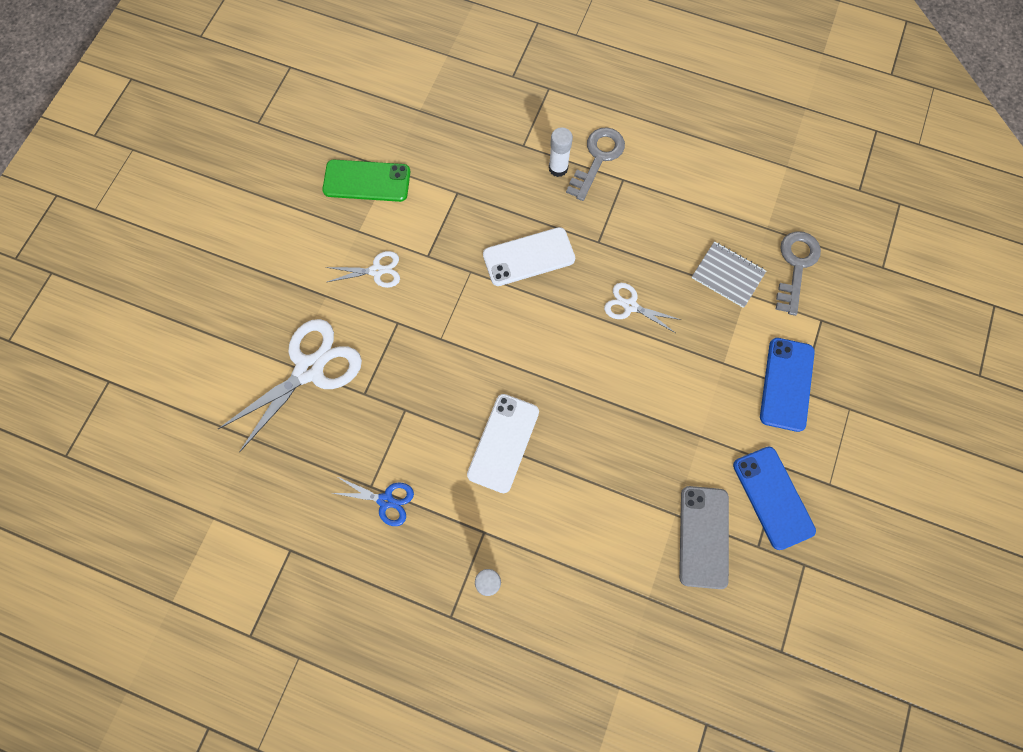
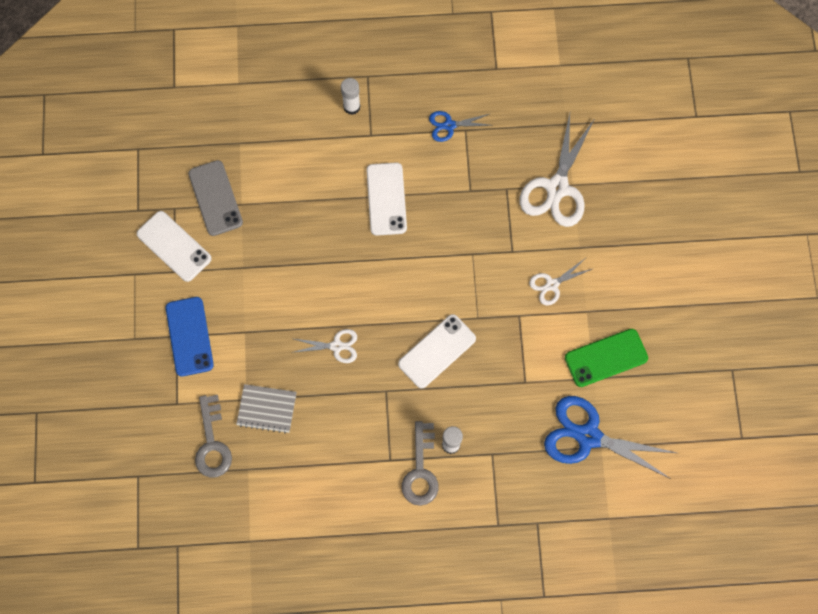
camera: 155 degrees right, 0 degrees up
blue phone [733,447,816,550] -> white phone [137,211,212,282]
none -> blue scissors [544,396,677,479]

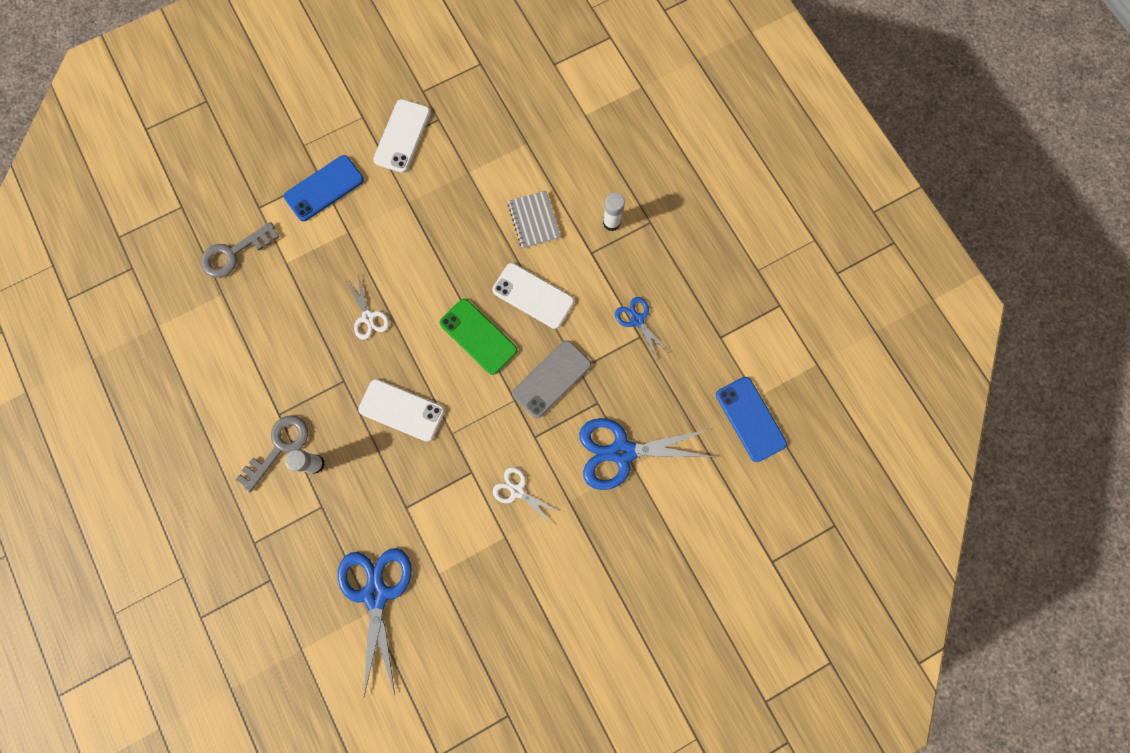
camera: 65 degrees right, 5 degrees up
grey phone [188,160,243,236] -> grey phone moved to [512,340,591,418]
grey notebook [236,384,297,434] -> grey notebook moved to [508,191,561,248]
white phone [367,163,407,236] -> white phone turned 60 degrees clockwise [492,263,574,329]
grey key [402,421,439,506] -> grey key turned 150 degrees clockwise [236,415,308,492]
white scissors [519,114,595,227] -> blue scissors [579,418,713,490]
green phone [565,329,648,387] -> green phone moved to [439,299,518,375]
none -> blue phone [716,377,787,462]

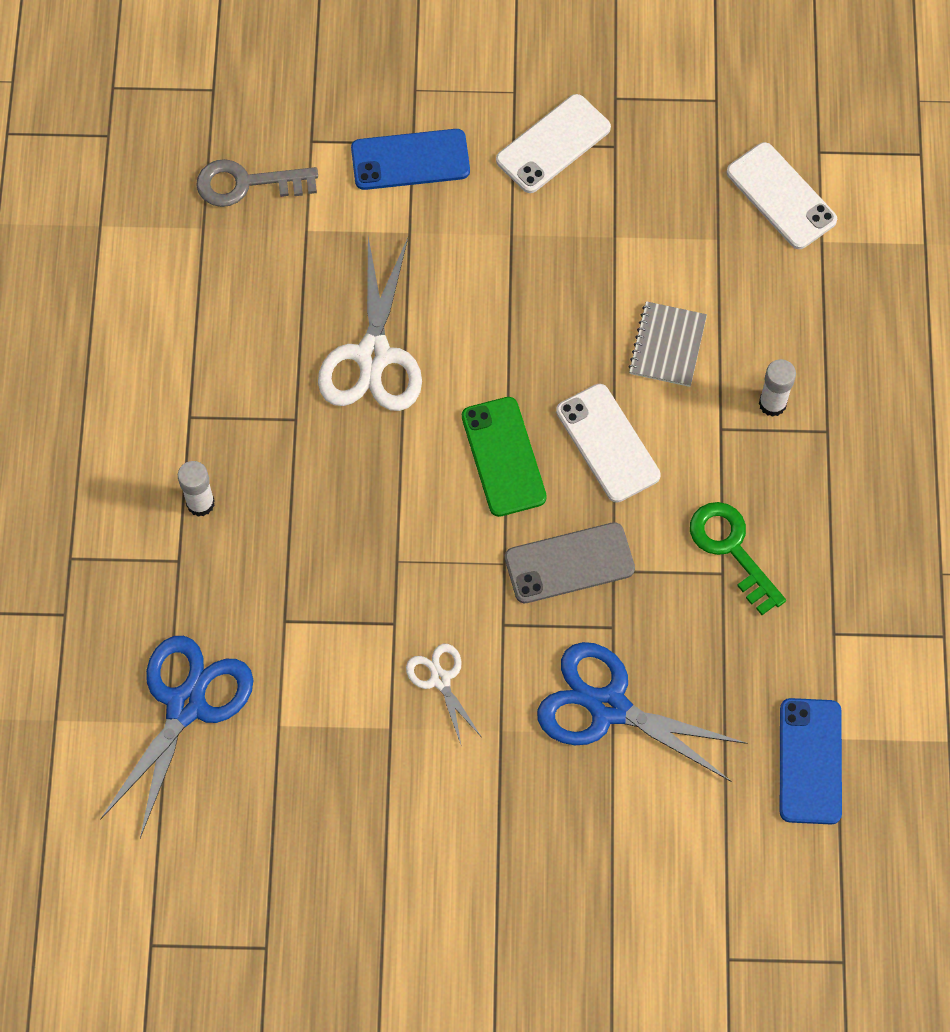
camera: 30 degrees right, 10 degrees down
grey key [236,415,308,492] -> none
white scissors [346,275,389,340] -> white scissors [318,237,422,411], size x1.92
white phone [358,379,445,442] -> white phone moved to [727,142,837,249]
blue scissors [615,297,668,360] -> green key [690,502,786,615]

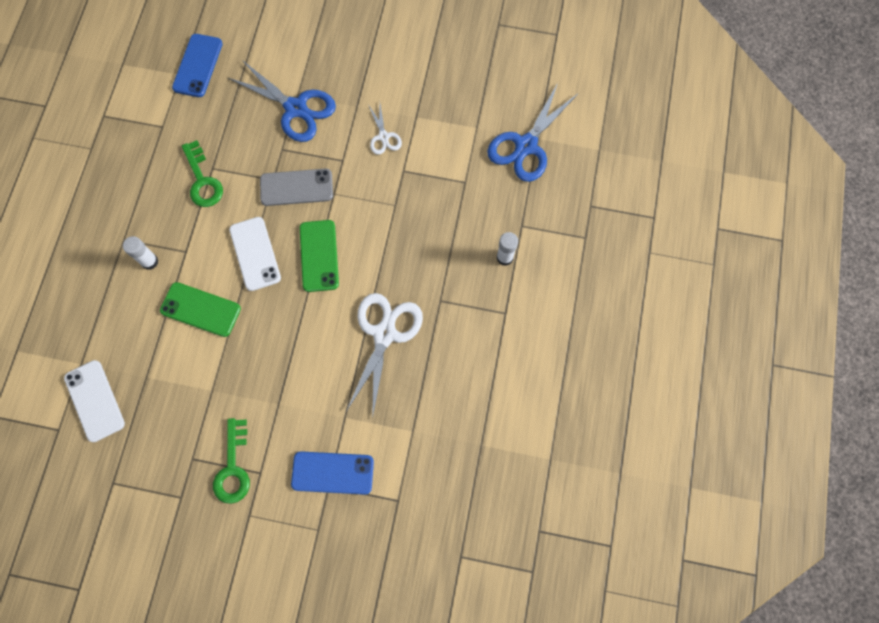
camera: 170 degrees left, 5 degrees up
grey key [196,159,318,207] -> none
white phone [496,94,611,193] -> green key [213,418,250,504]
grey notebook [628,301,707,387] -> green phone [160,282,241,337]

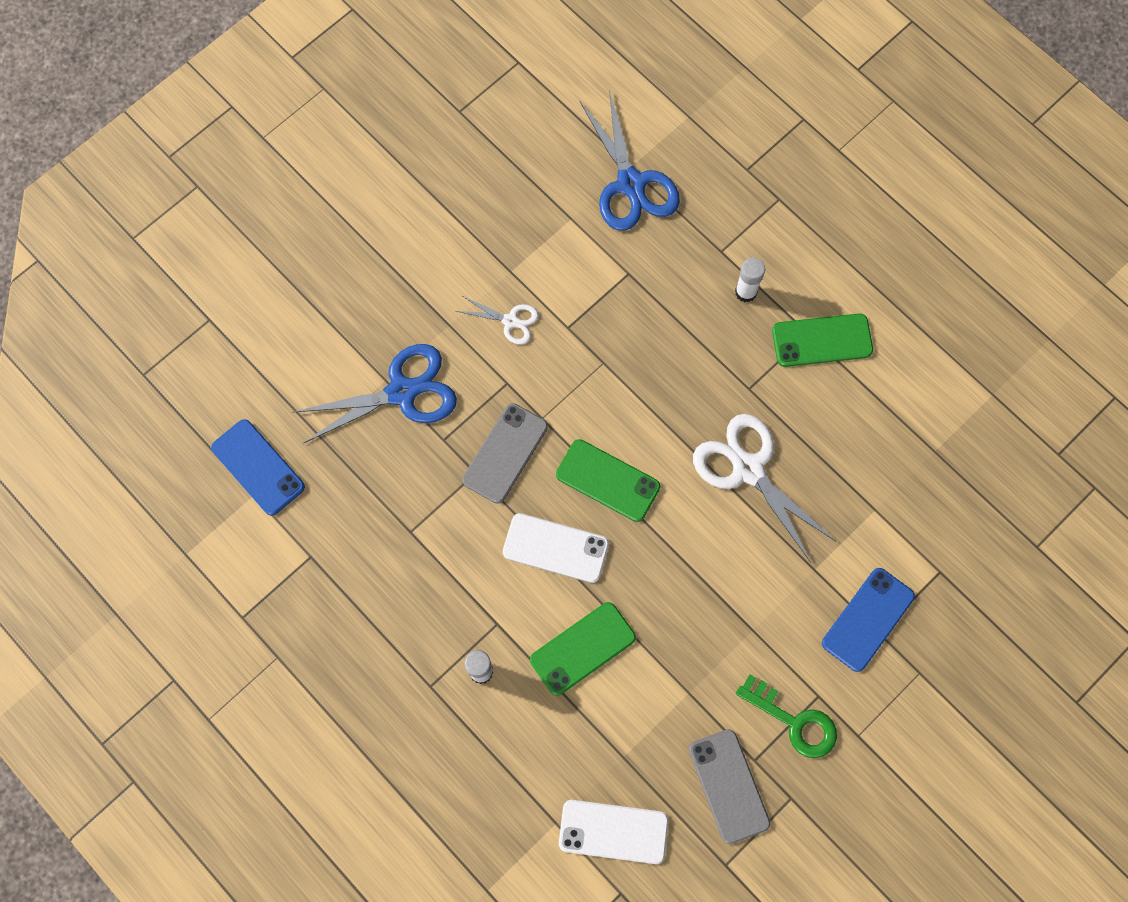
camera: 55 degrees left, 0 degrees up
green key [182,140,223,207] -> none
none -> grey phone [689,729,770,844]
none -> green phone [772,313,873,367]

